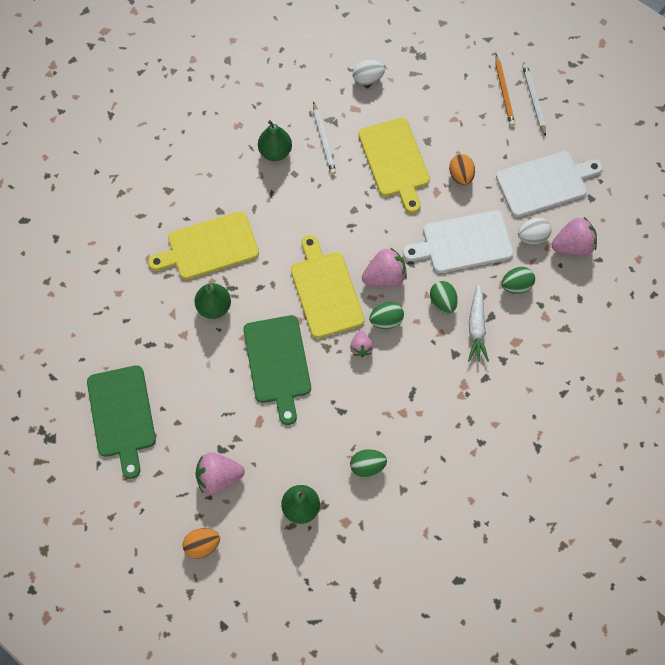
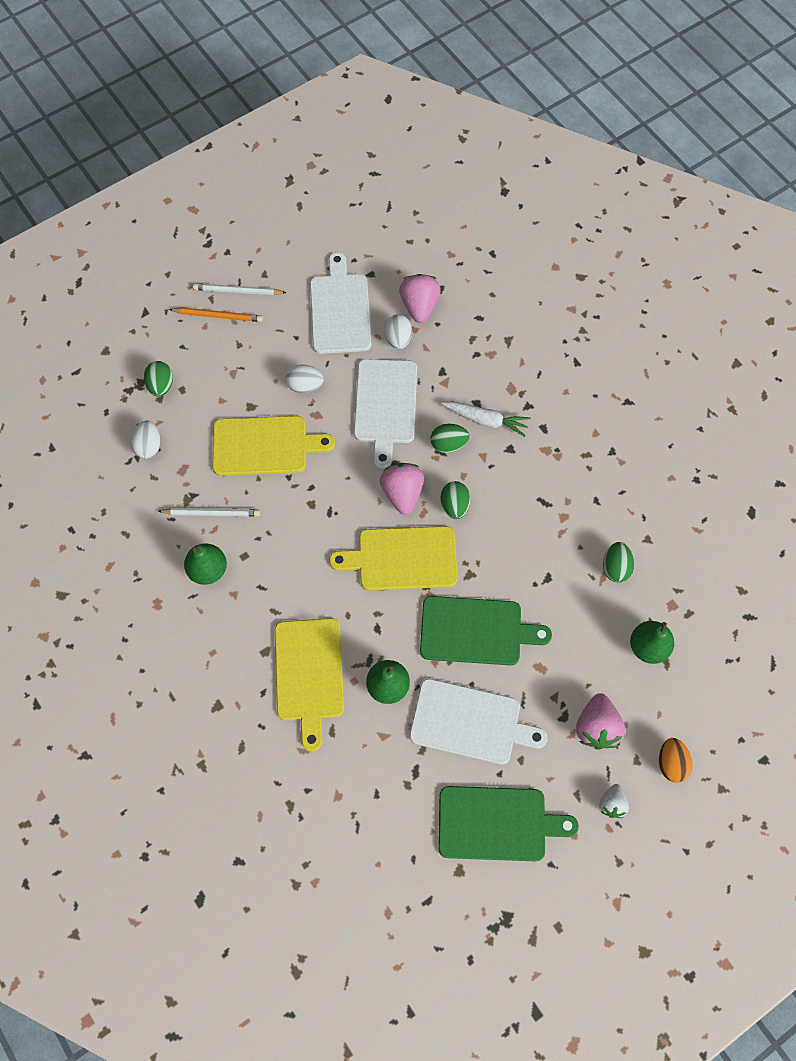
camera: 75 degrees left, 0 degrees up
pink strawberry [350,331,374,357] -> none
orange egg [449,154,475,186] -> white egg [286,365,324,393]
green egg [501,267,535,294] -> green egg moved to [144,361,173,397]
none -> white cutting board [409,679,547,764]
none -> white strawberry [599,784,629,818]

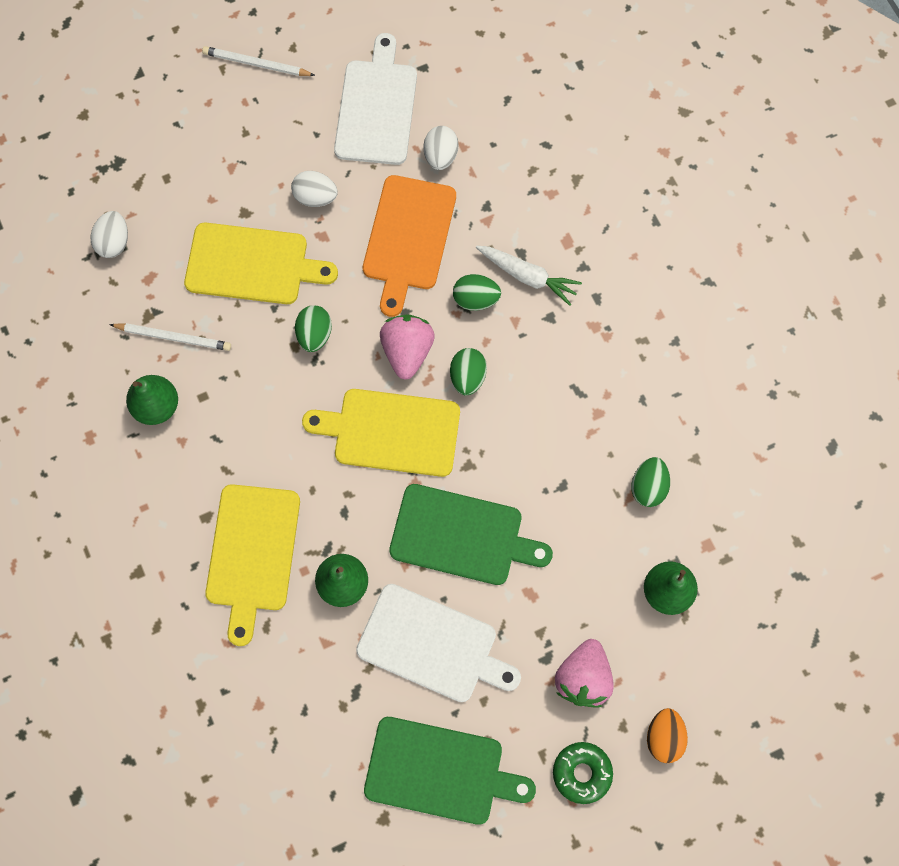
camera: 10 degrees right, 5 degrees up
green egg [144,361,173,397] -> green egg moved to [295,305,332,352]
orange pencil [169,307,263,322] -> none
white cutting board [354,359,417,469] -> orange cutting board [363,175,456,317]
pink strawberry [399,274,441,323] -> none
white strawberry [599,784,629,818] -> green donut [553,742,613,804]

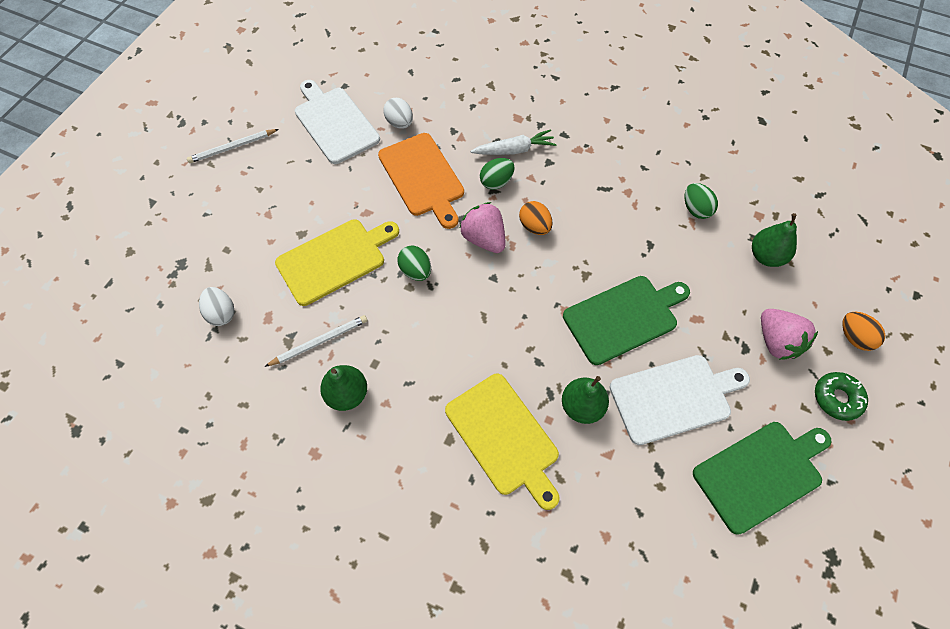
camera: 40 degrees left, 10 degrees down
white egg [291,171,338,207] -> none
yellow cutting board [302,389,460,477] -> none
green egg [450,348,487,396] -> orange egg [519,201,553,235]

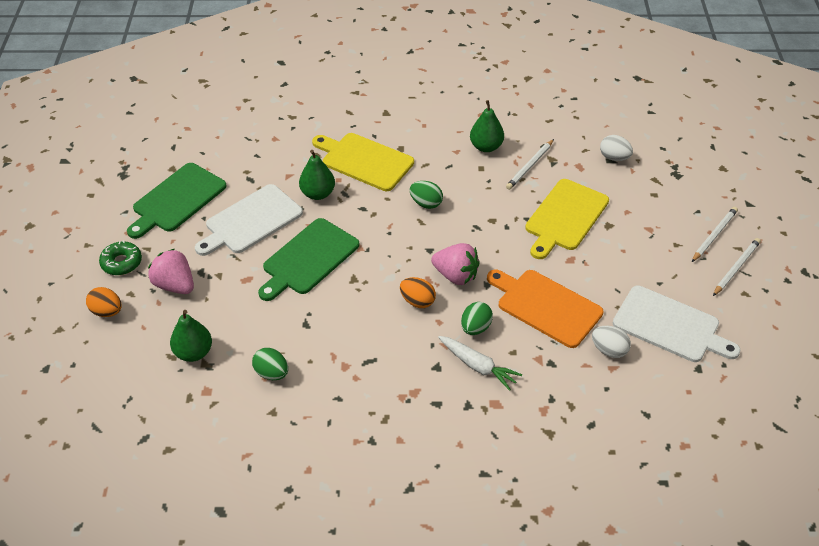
camera: 155 degrees right, 15 degrees down
green egg [397,246,431,281] -> green egg moved to [410,181,443,209]
white carrot [470,129,556,155] -> white carrot turned 105 degrees counterclockwise [438,336,522,391]
none -> white pencil [692,207,738,262]

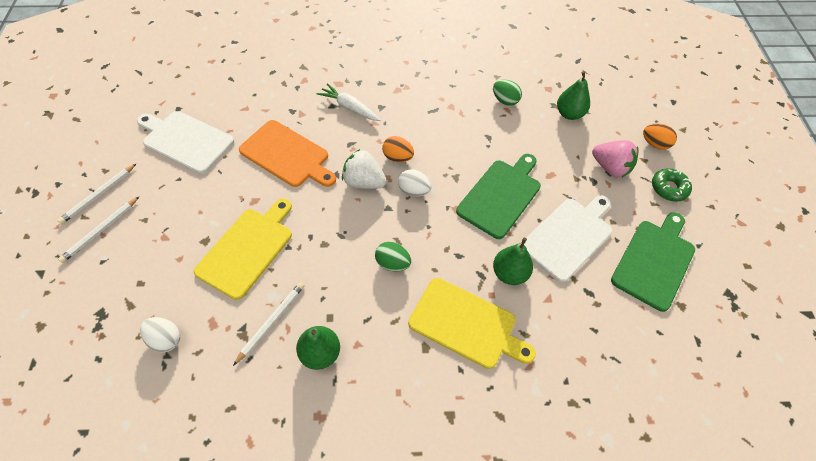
camera: 175 degrees right, 10 degrees up
pink strawberry [431,243,480,285] -> white strawberry [342,149,387,189]
green egg [461,302,493,335] -> none
white egg [592,326,631,358] -> white egg moved to [398,169,431,197]

